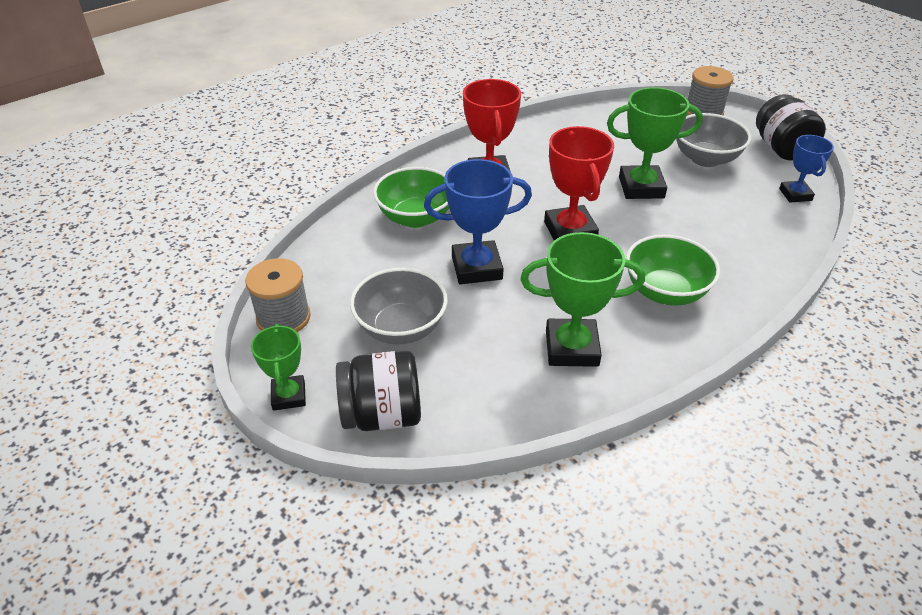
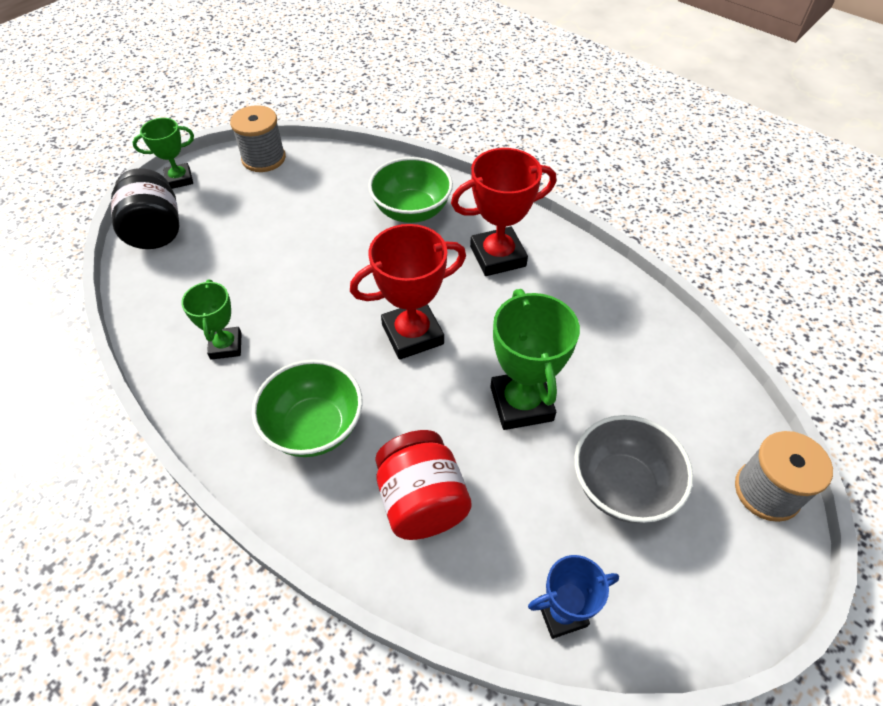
camera: 80 degrees right, 10 degrees up
grey bowl [350,268,448,344] -> none
blue trophy [424,159,532,284] -> none
green trophy [520,232,645,367] -> green trophy [181,279,242,360], size x0.61
black jar [756,94,826,160] -> none
none -> red jar [375,430,472,540]

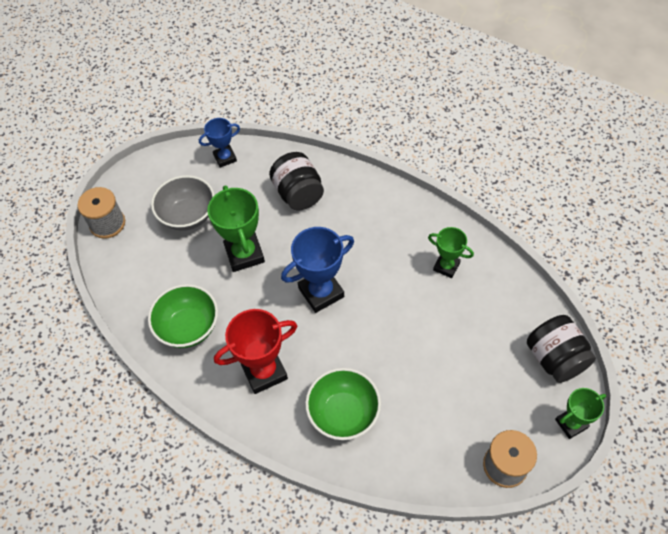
camera: 175 degrees right, 5 degrees up
green trophy [181,279,242,360] -> green trophy turned 45 degrees counterclockwise [428,227,474,278]
green bowl [252,360,363,457] -> green bowl moved to [148,284,218,348]
red trophy [350,224,466,360] -> blue trophy [281,227,354,313]
red jar [375,430,472,540] -> black jar [269,152,324,210]

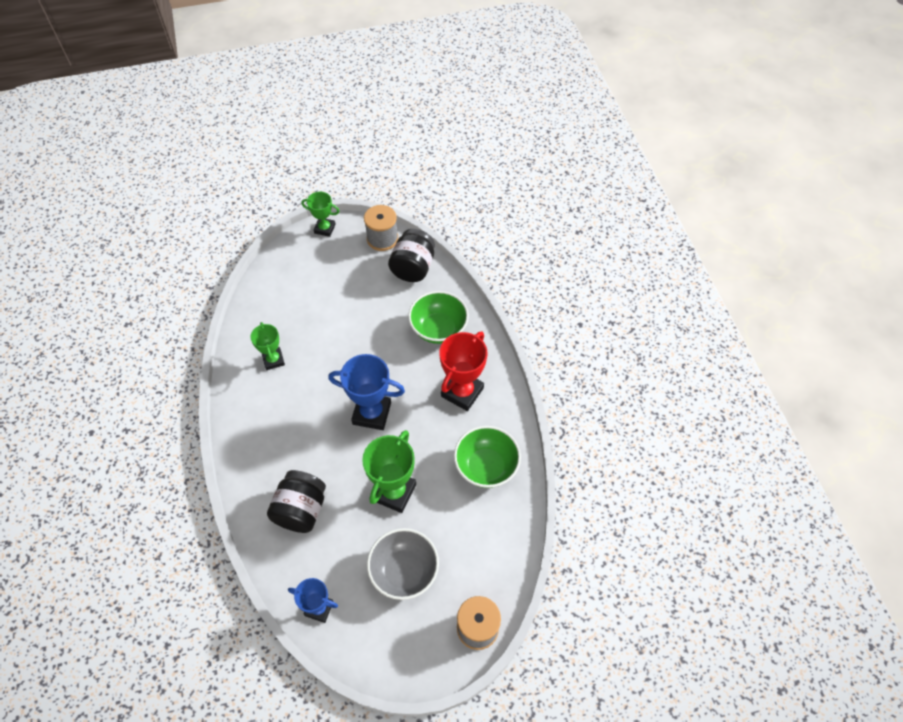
camera: 140 degrees left, 0 degrees up
red trophy [214,309,297,394] -> red trophy turned 75 degrees counterclockwise [439,332,487,411]
black jar [527,315,596,383] -> black jar moved to [388,229,435,282]

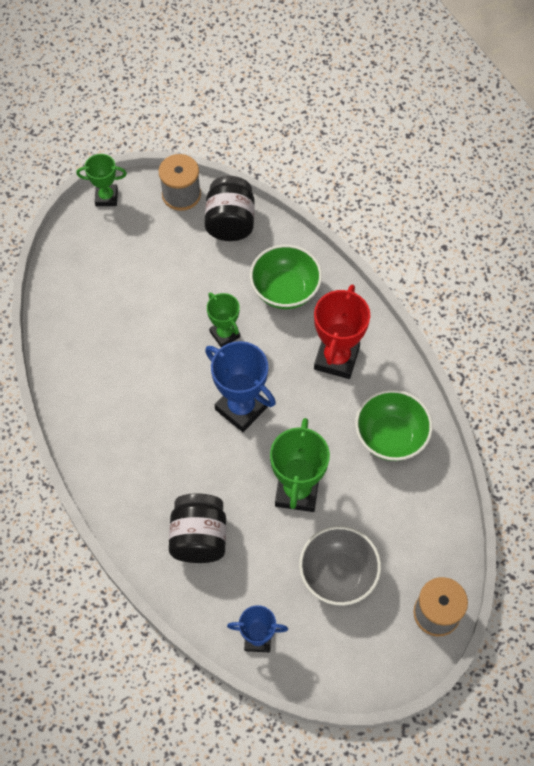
camera: 15 degrees left, 5 degrees up
green trophy [250,322,285,370] -> green trophy moved to [207,293,240,347]
blue trophy [328,354,405,430] -> blue trophy turned 45 degrees clockwise [205,341,276,432]

